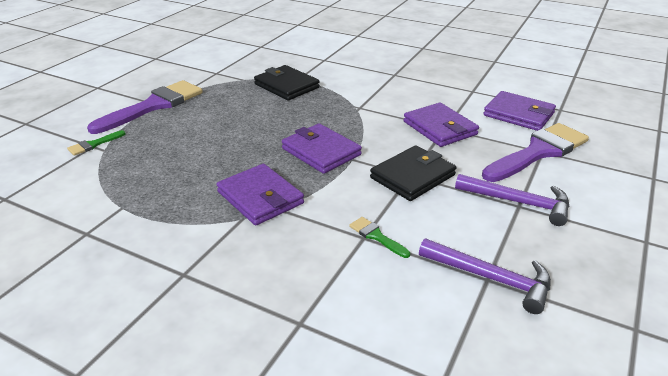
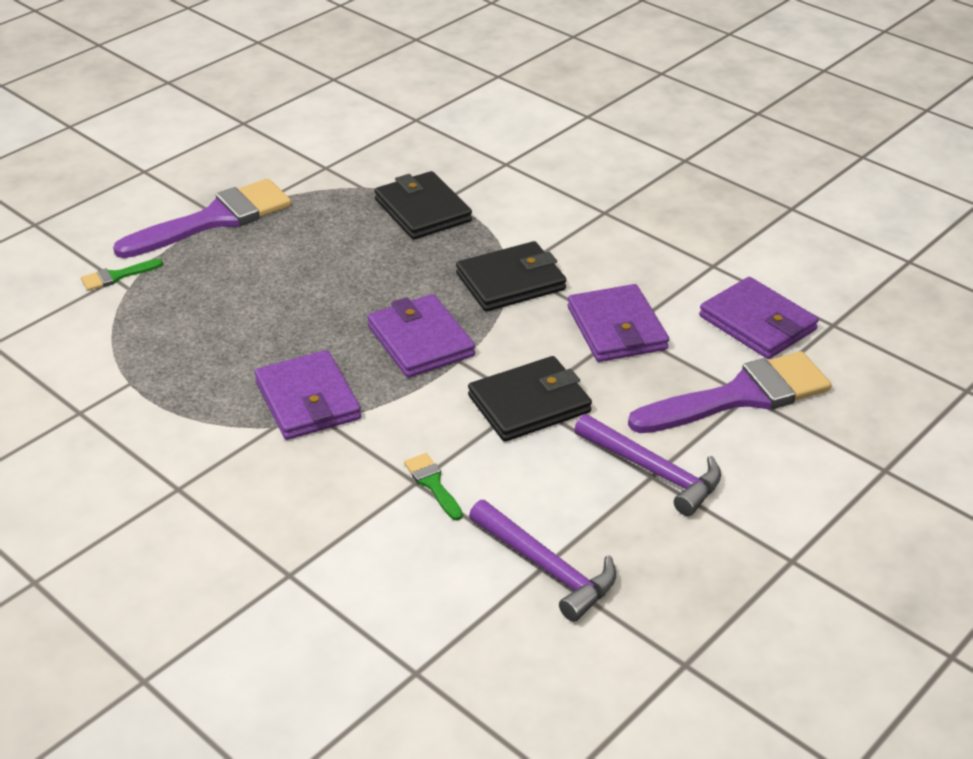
camera: 15 degrees right, 5 degrees up
none -> black wallet [456,241,566,312]

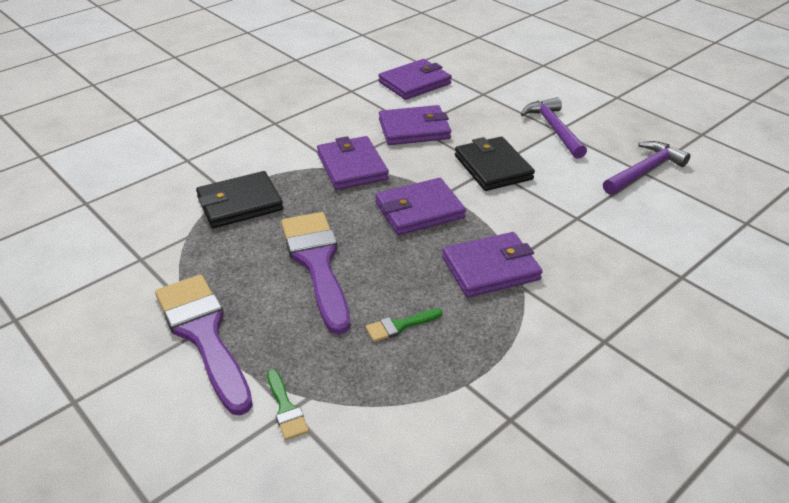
camera: 85 degrees left, 0 degrees up
green brush [404,453,463,521] -> green brush moved to [366,308,442,342]
black wallet [456,241,566,312] -> purple wallet [317,136,389,190]
purple hammer [574,414,721,516] -> purple hammer turned 60 degrees counterclockwise [521,97,587,159]
purple brush [628,351,832,433] -> purple brush moved to [281,212,350,335]

